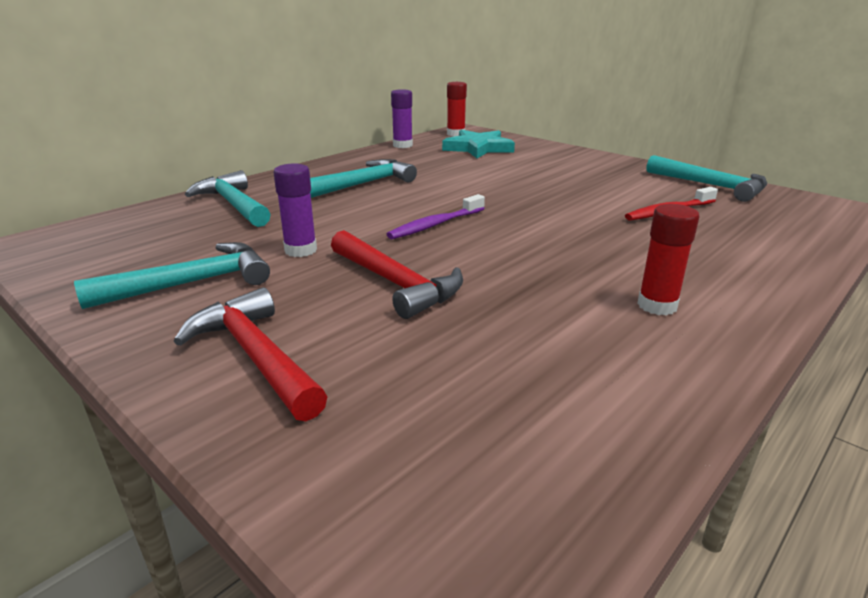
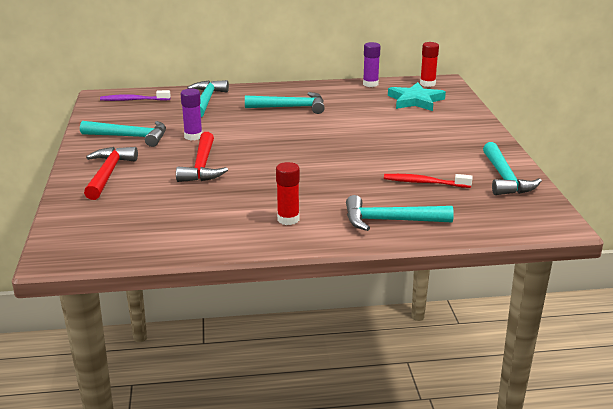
camera: 40 degrees right, 0 degrees up
purple toothbrush [387,194,485,239] -> purple toothbrush moved to [100,90,171,101]
none -> turquoise hammer [346,195,454,231]

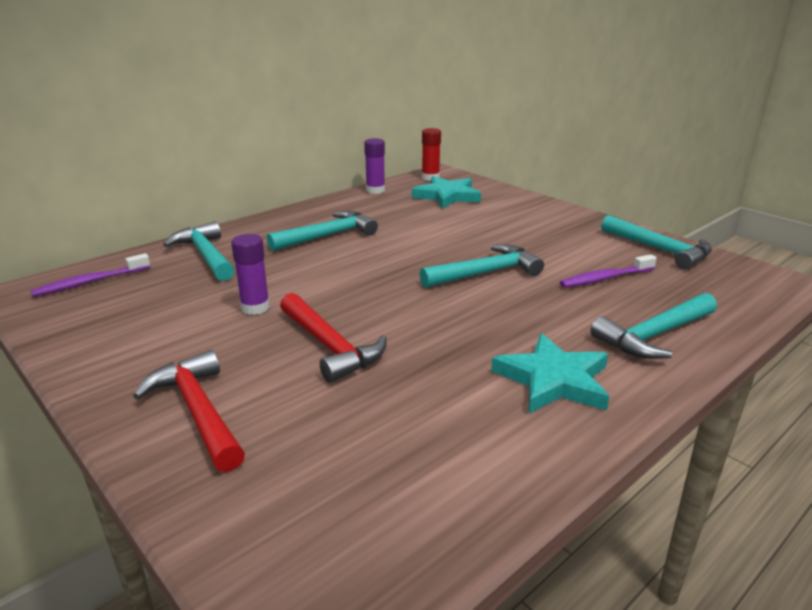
camera: 35 degrees left, 0 degrees up
turquoise hammer [80,121,166,147] -> turquoise hammer moved to [420,244,544,288]
red glue stick [276,162,300,225] -> turquoise star [491,333,609,413]
red toothbrush [384,174,473,188] -> purple toothbrush [560,254,657,288]

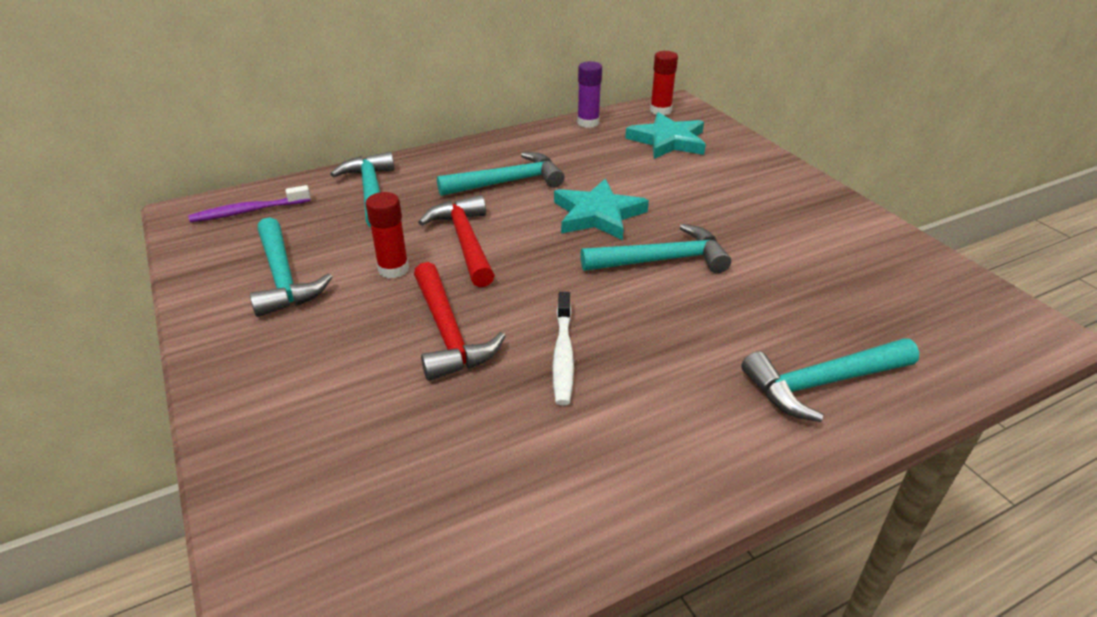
camera: 15 degrees right, 10 degrees up
red hammer [133,350,245,472] -> red hammer moved to [418,195,495,287]
purple glue stick [231,234,270,315] -> red glue stick [365,192,409,279]
turquoise star [491,333,609,413] -> turquoise star moved to [554,179,649,240]
purple toothbrush [560,254,657,288] -> none
turquoise hammer [601,215,712,270] -> turquoise hammer moved to [250,217,332,317]
none -> white toothbrush [552,292,574,406]

